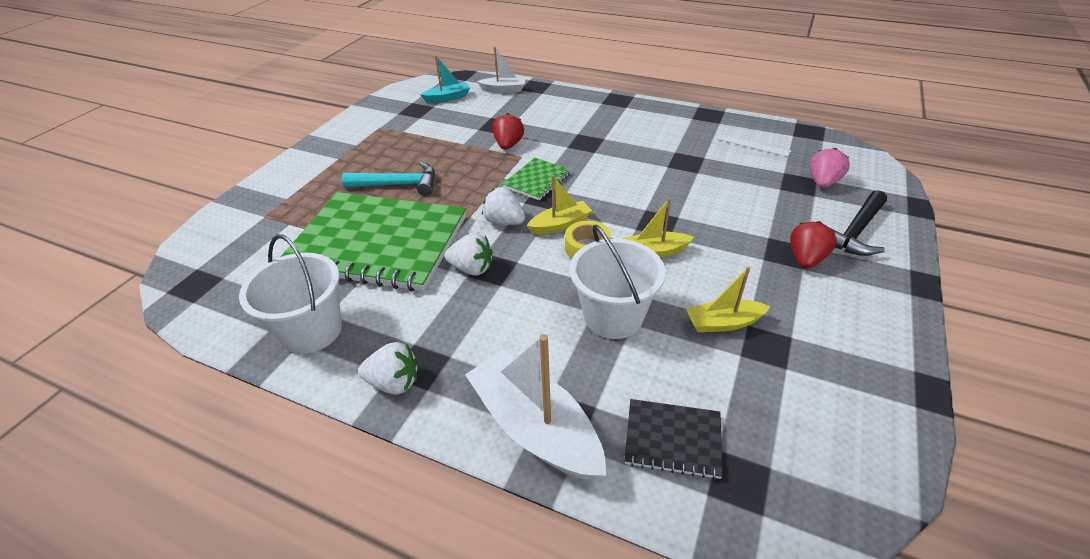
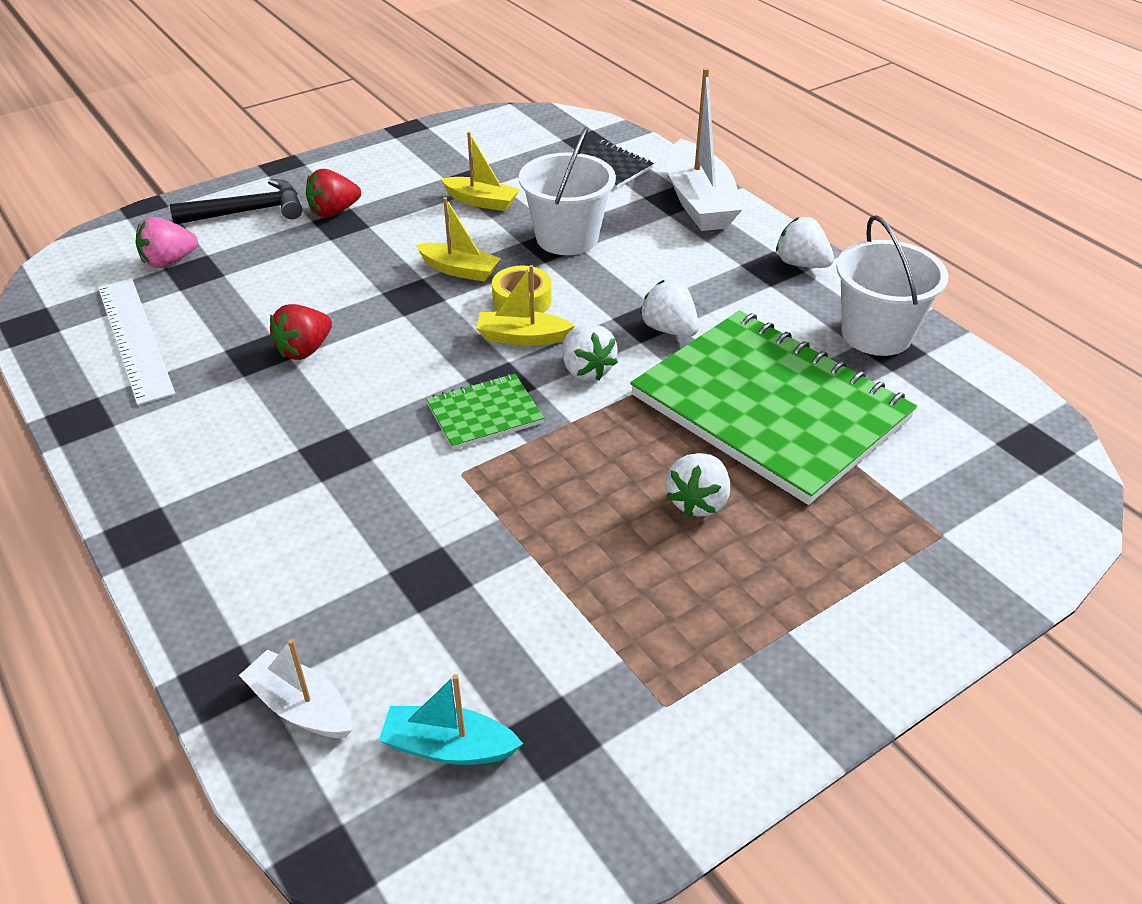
camera: 150 degrees left, 0 degrees up
turquoise hammer [342,162,435,196] -> white strawberry [666,453,730,517]
red strawberry [492,113,524,150] -> red strawberry moved to [270,304,332,360]
white ruler [717,134,791,157] -> white ruler [98,279,175,405], size x1.77

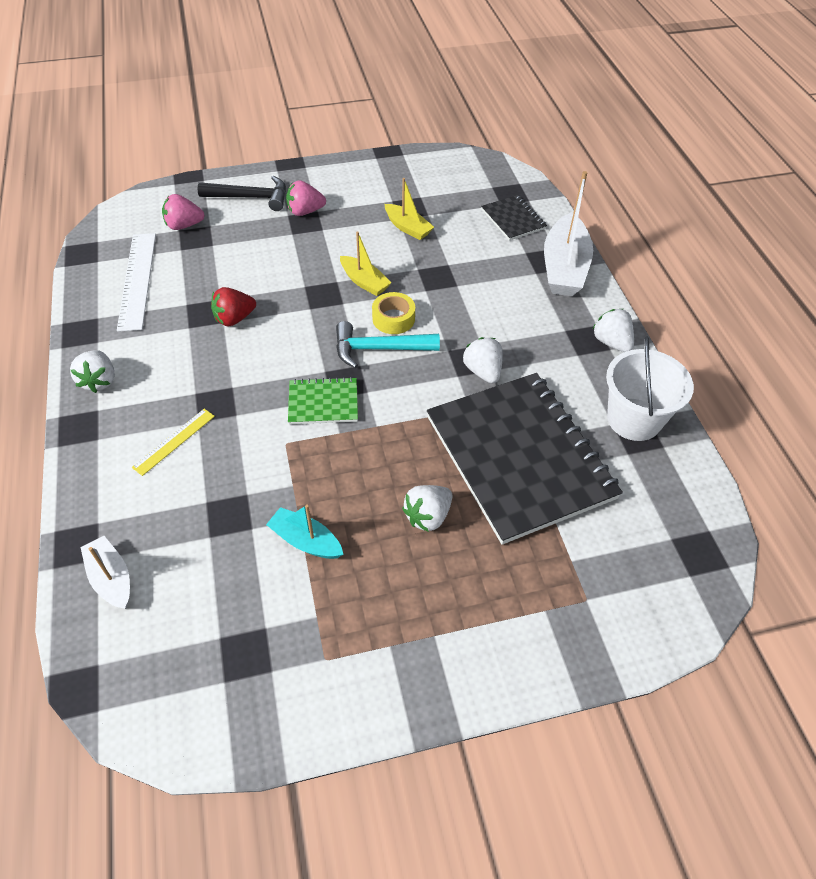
camera: 20 degrees right, 10 degrees up
red strawberry [306,169,361,217] -> pink strawberry [286,180,326,216]
turquoise boat [379,674,523,765] -> turquoise boat moved to [266,504,343,559]
yellow boat [476,265,575,346] -> turquoise hammer [336,321,440,368]
white bucket [519,127,616,255] -> none
white strawberry [562,324,618,381] -> white strawberry moved to [70,350,115,393]
green notebook [630,310,917,505] -> black notebook [427,373,623,545]
none -> yellow ruler [132,409,215,476]

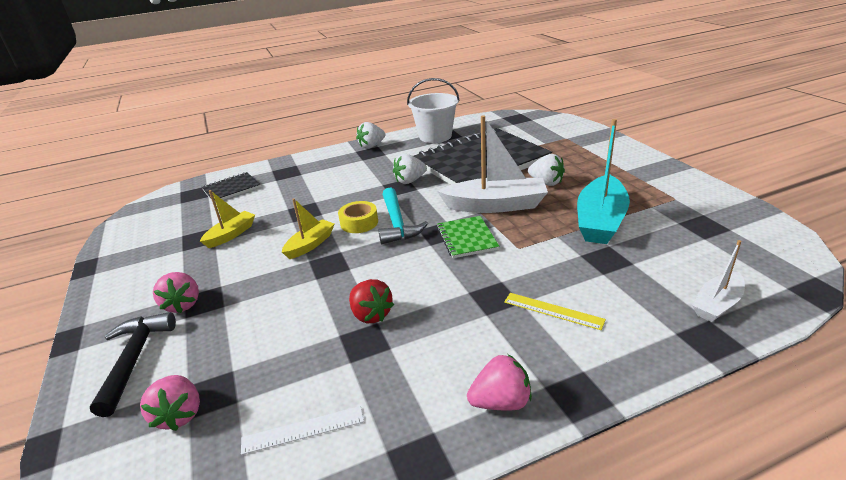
camera: 95 degrees left, 20 degrees down
white strawberry [70,350,115,393] -> pink strawberry [467,354,532,411]
white ruler [117,233,156,332] -> white ruler [241,406,364,455], size x0.56
turquoise boat [266,504,343,559] -> turquoise boat [577,119,630,244], size x1.79
white boat [544,171,593,296] -> white boat moved to [437,115,548,213]

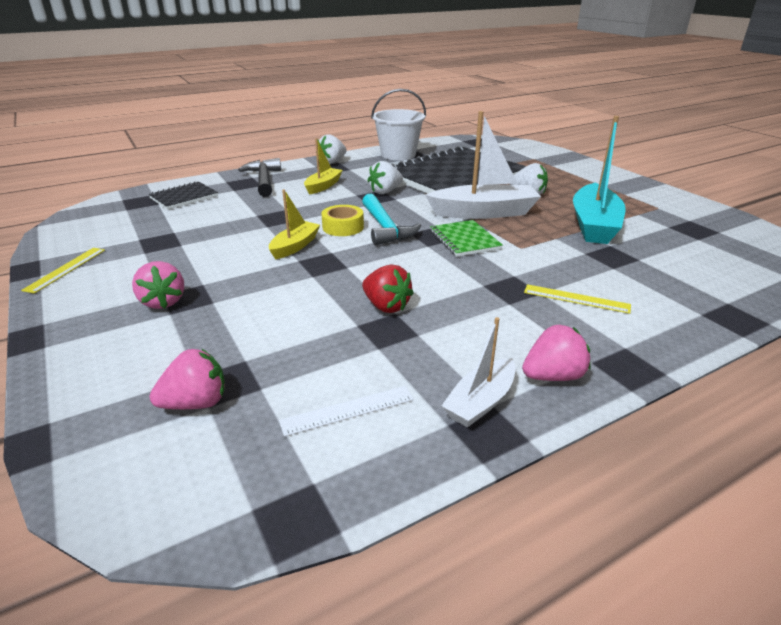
camera: 10 degrees left, 0 degrees up
black hammer [90,312,176,417] -> black hammer moved to [238,158,281,197]
pink strawberry [140,375,200,431] -> pink strawberry turned 90 degrees counterclockwise [150,349,225,409]
yellow boat [200,190,255,248] -> yellow boat moved to [304,138,343,194]
white boat [692,240,745,322] -> white boat moved to [441,317,516,428]
none -> yellow ruler [21,248,105,294]

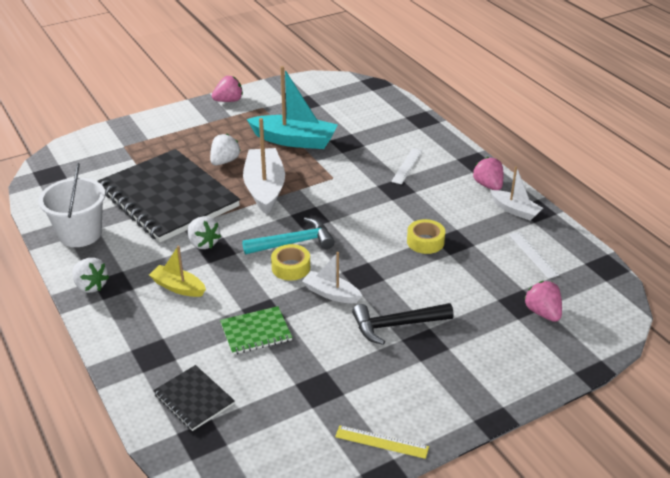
camera: 90 degrees left, 5 degrees up
pink strawberry [132,261,184,309] -> pink strawberry moved to [212,76,243,102]
black hammer [238,158,281,197] -> black hammer moved to [352,303,454,345]
yellow boat [269,189,320,259] -> white boat [302,252,362,304]
red strawberry [362,264,414,313] -> yellow tape [407,219,445,254]
green notebook [430,220,503,257] -> green notebook moved to [220,306,292,355]
yellow ruler [524,284,631,314] -> white ruler [391,148,422,184]

